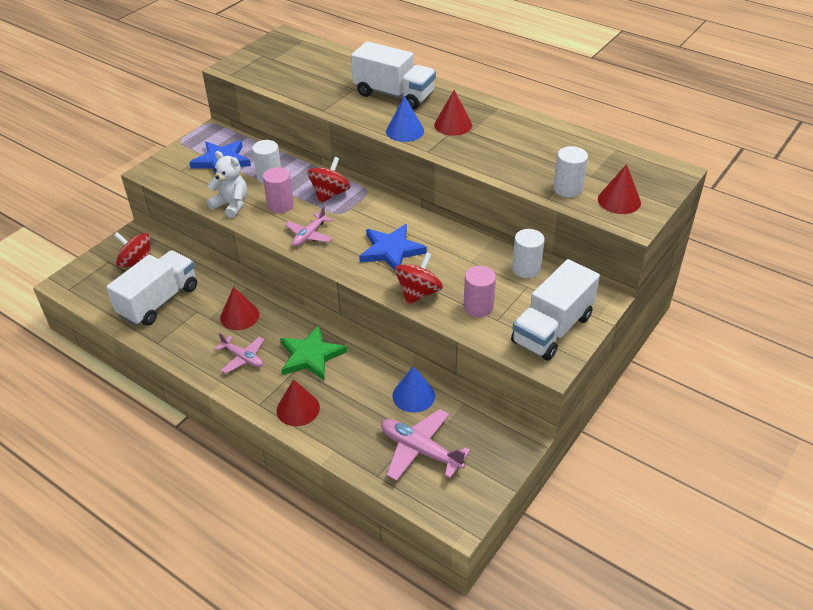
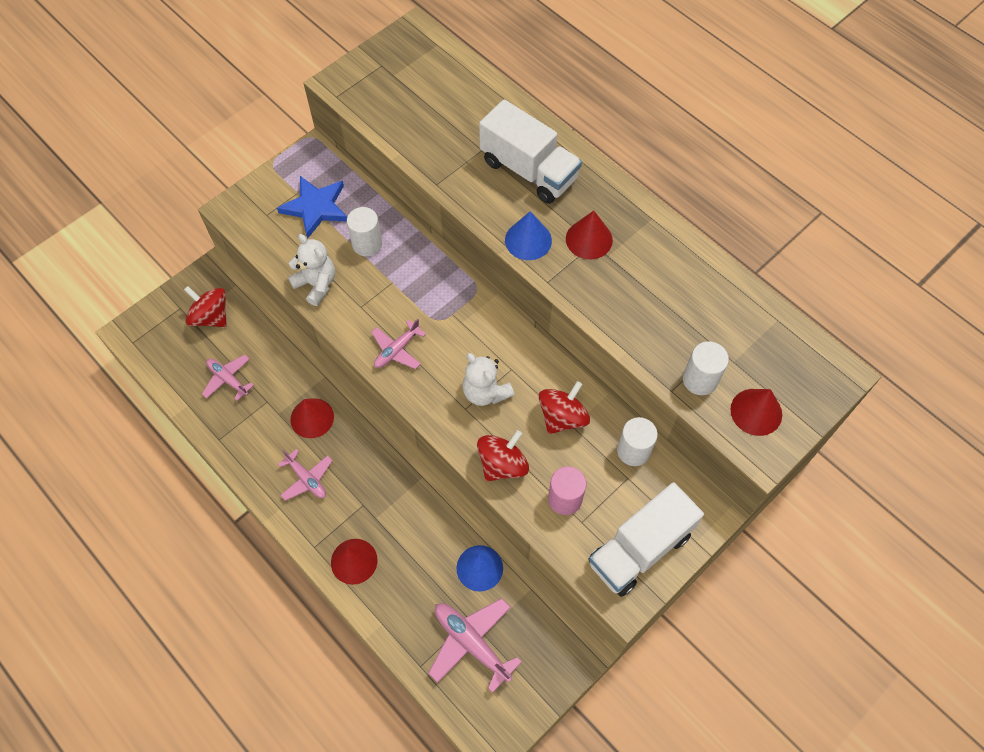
camera: 10 degrees right, 20 degrees up
white truck [106,250,197,326] -> pink plane [202,355,254,401]
pink cylinder [263,167,294,213] -> none
green star [280,326,347,380] -> none
red spinning top [307,157,351,203] -> red spinning top moved to [538,381,590,434]
blue star [359,224,427,271] -> white teddy bear [462,353,514,406]

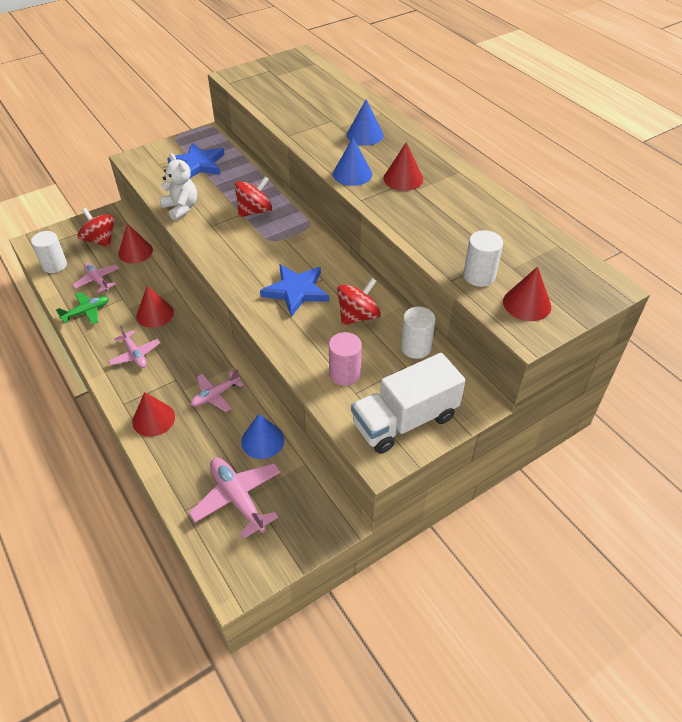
camera: 10 degrees right, 15 degrees down
white cylinder [347,207,382,256] -> white cylinder moved to [31,231,67,273]
pink plane [371,318,426,369] -> pink plane moved to [190,369,243,412]
white teddy bear [462,353,514,406] -> blue star [260,264,329,317]
red spinning top [477,430,529,481] -> red spinning top moved to [234,176,272,217]
white truck [479,99,582,204] -> blue cone [347,99,384,145]
none -> green plane [55,292,109,325]
none -> red cone [118,224,153,263]

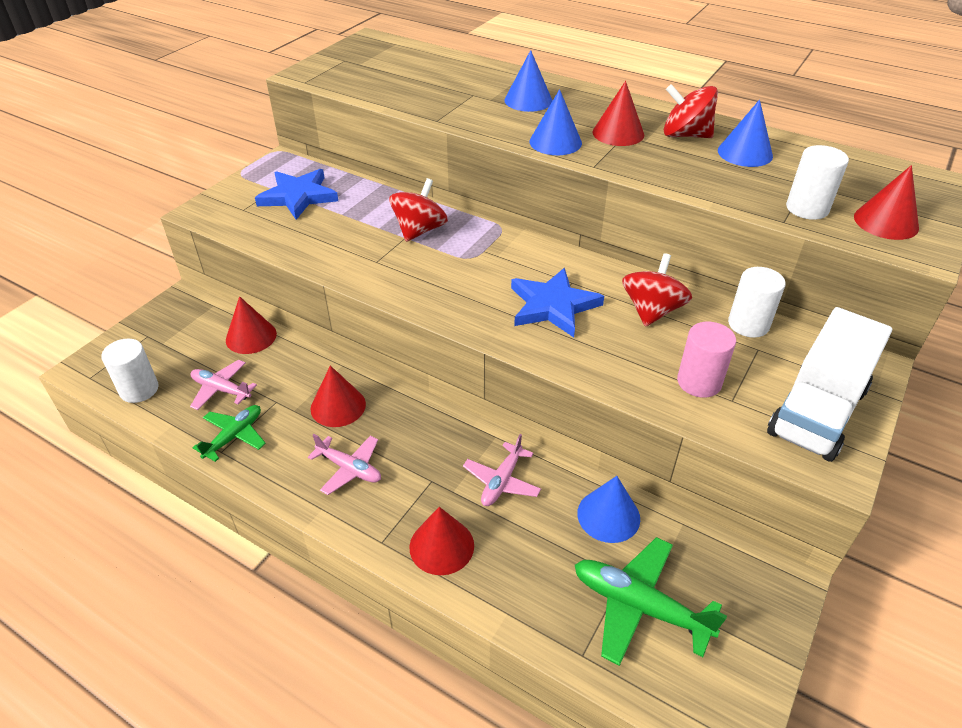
camera: 25 degrees left, 5 degrees down
red spinning top [78,208,115,247] -> red spinning top moved to [664,84,718,138]
white teddy bear [159,153,197,220] -> none
pink plane [189,458,281,539] -> green plane [575,537,727,666]
none -> blue cone [718,100,773,167]

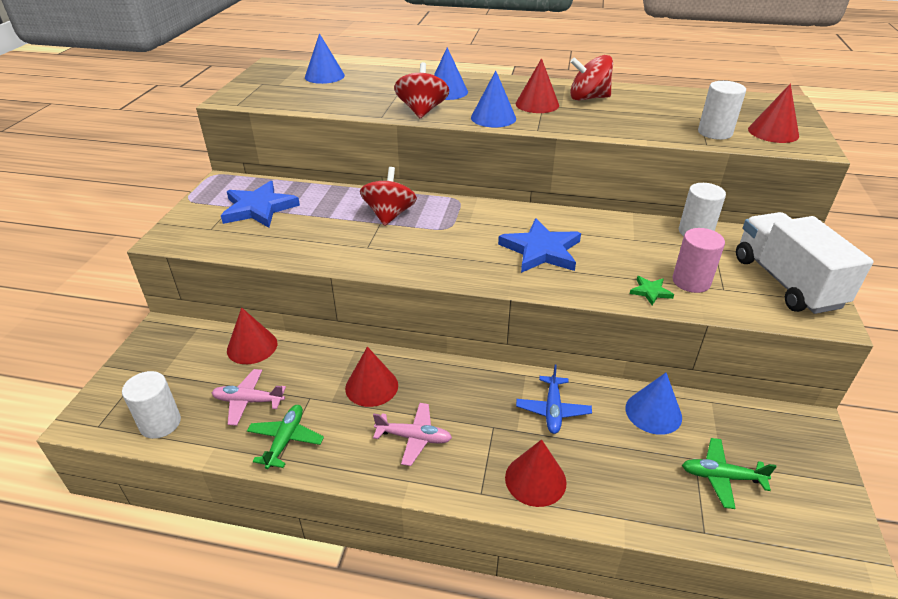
camera: 20 degrees left, 5 degrees down
pink plane [463,434,541,506] -> blue plane [516,365,592,434]
green plane [575,537,727,666] -> green plane [682,438,777,509], size x0.64
red spinning top [622,253,692,327] -> red spinning top moved to [394,62,449,118]
blue cone [718,100,773,167] -> blue cone moved to [305,33,345,84]
white truck [767,307,892,462] -> white truck turned 150 degrees clockwise [736,212,874,314]
none -> green star [629,276,674,305]

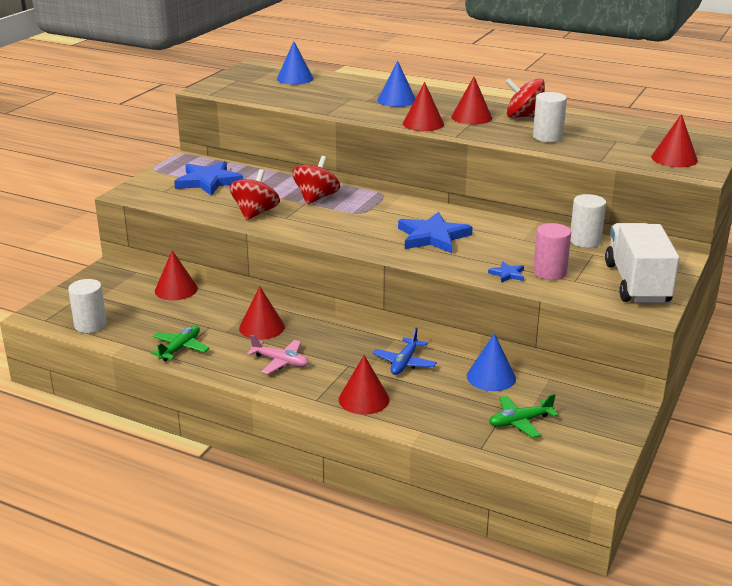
camera: 15 degrees right, 10 degrees down
pink plane [212,369,286,426] -> none
red spinning top [394,62,449,118] -> red spinning top moved to [229,169,280,220]
blue cone [471,71,516,128] -> red cone [403,82,444,131]
green star [629,276,674,305] -> blue star [488,261,524,283]
green plane [682,438,777,509] -> green plane turned 45 degrees counterclockwise [489,394,558,438]
white cylinder [698,81,746,140] -> white cylinder moved to [533,92,567,142]

